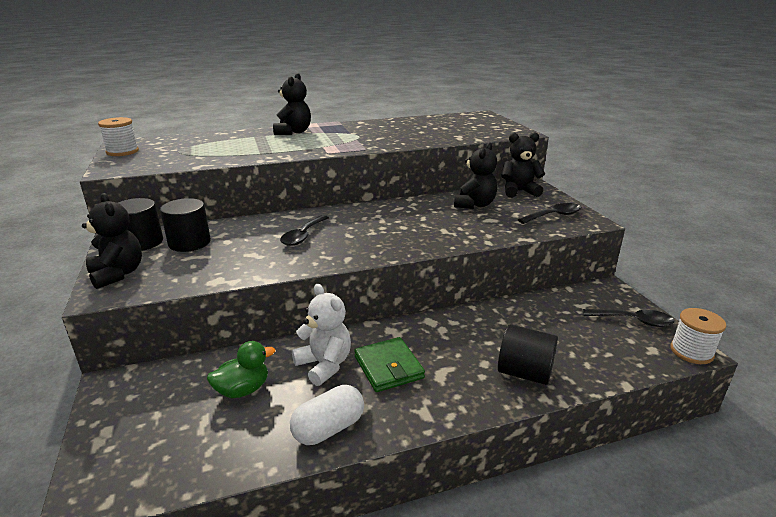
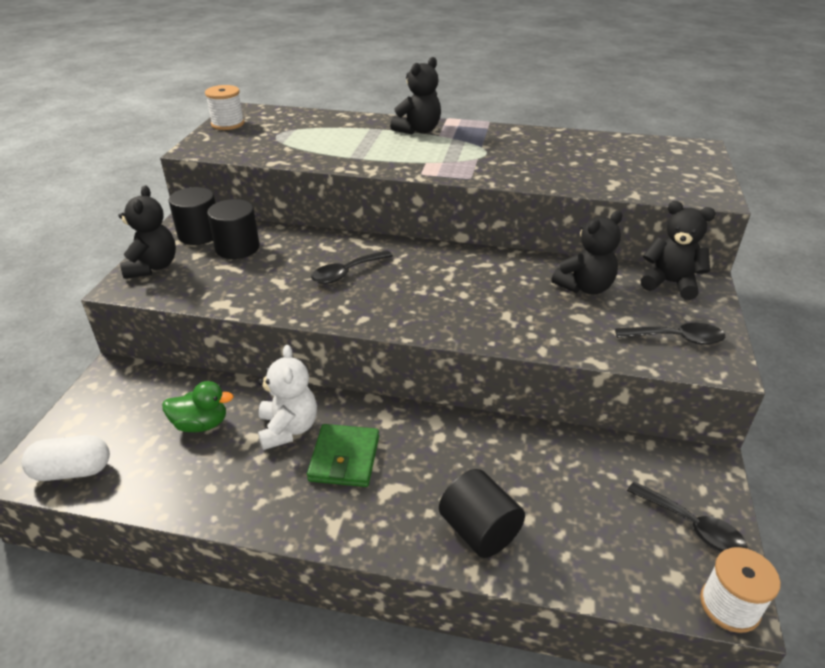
camera: 30 degrees right, 10 degrees up
white capsule [290,385,364,445] -> white capsule moved to [22,435,110,481]

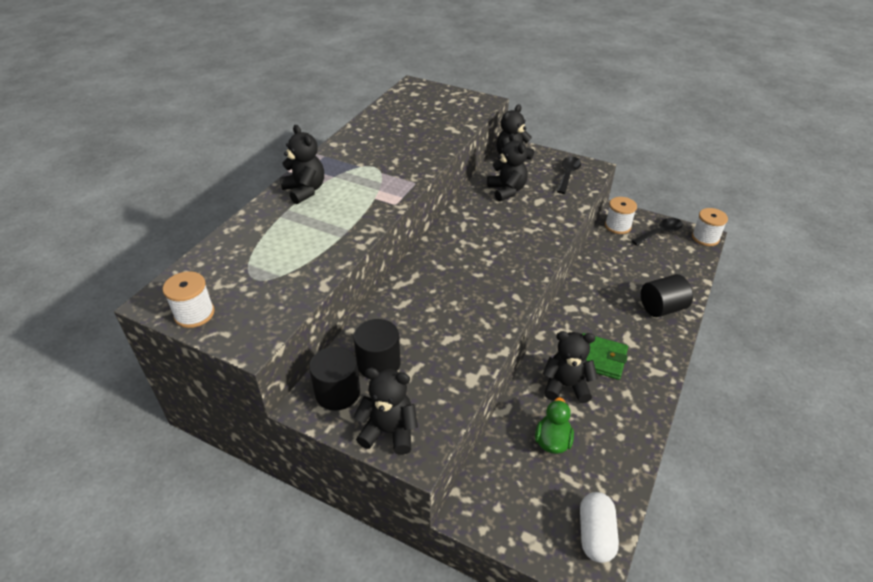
camera: 75 degrees left, 5 degrees up
white teddy bear [258,345,317,450] -> black teddy bear [543,331,598,403]
black spoon [311,250,393,284] -> none
none -> white spool [605,197,637,234]

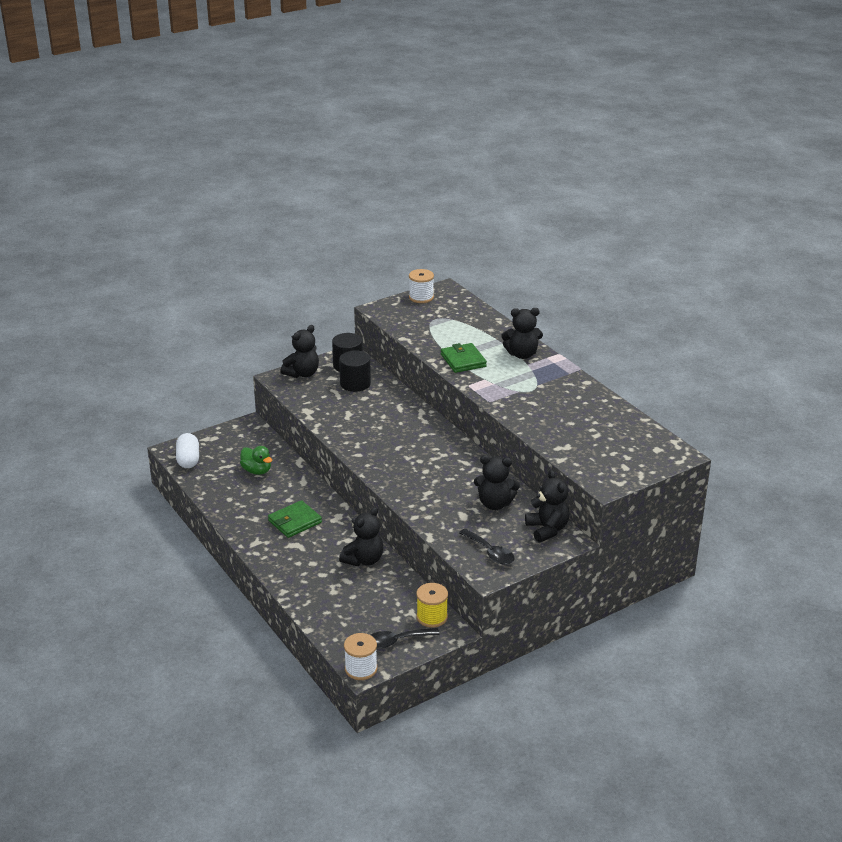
camera: 120 degrees right, 10 degrees down
black teddy bear [543,331,598,403] -> black teddy bear moved to [339,507,384,566]
white capsule [580,492,619,563] -> white capsule turned 45 degrees clockwise [176,433,199,468]
white spool [605,197,637,234] -> yellow spool [416,583,448,628]
black spoon [632,218,683,246] -> black spoon turned 75 degrees clockwise [371,628,440,648]
black cylinder [641,274,693,317] -> none
none -> green wallet [441,343,487,373]

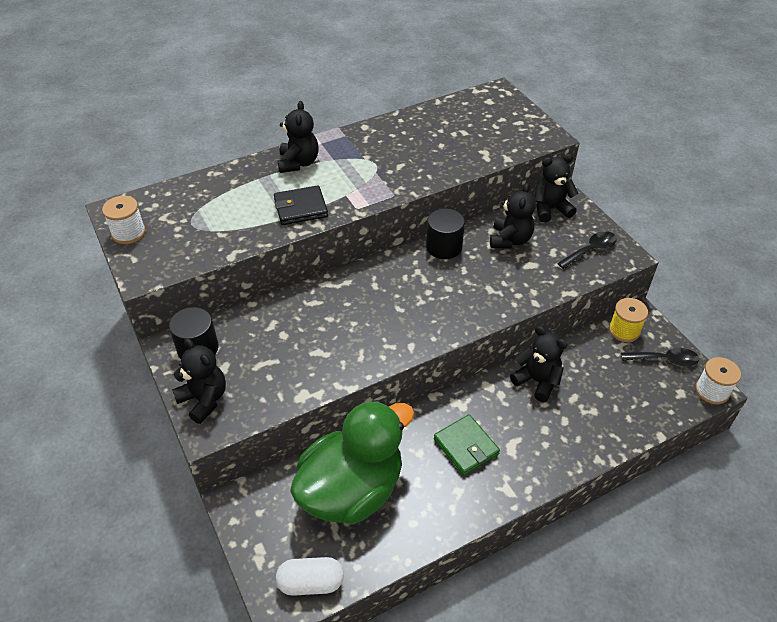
camera: 85 degrees left, 15 degrees up
green duck [240,446,272,475] -> green duck [290,400,414,525], size x2.40
black cylinder [339,350,371,392] -> black cylinder moved to [426,208,465,259]
black spoon [371,628,440,648] -> black spoon turned 75 degrees counterclockwise [621,348,699,366]
green wallet [441,343,487,373] -> black wallet [274,186,328,225]

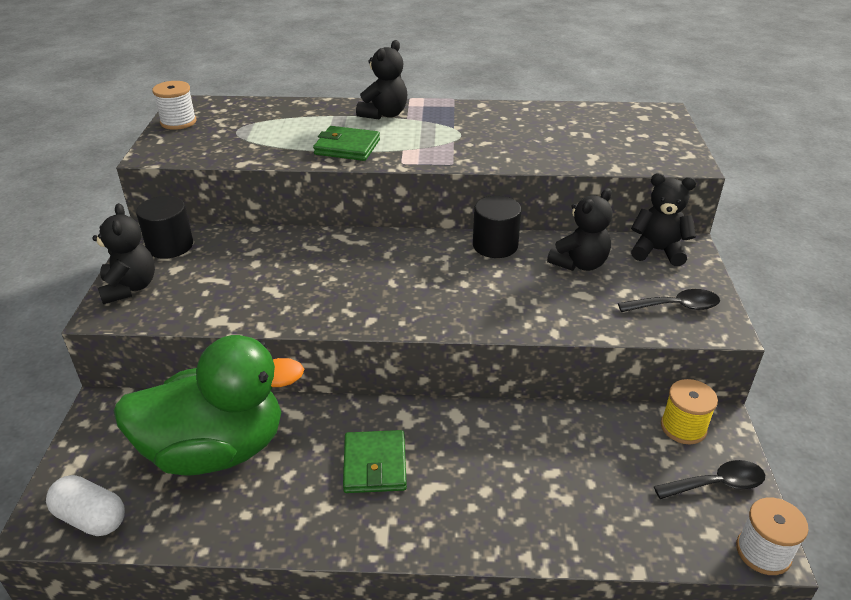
camera: 30 degrees right, 10 degrees down
black wallet [274,186,328,225] -> green wallet [313,126,380,161]
black teddy bear [510,326,567,402] -> none
black spoon [621,348,699,366] -> black spoon turned 45 degrees counterclockwise [654,460,765,499]

